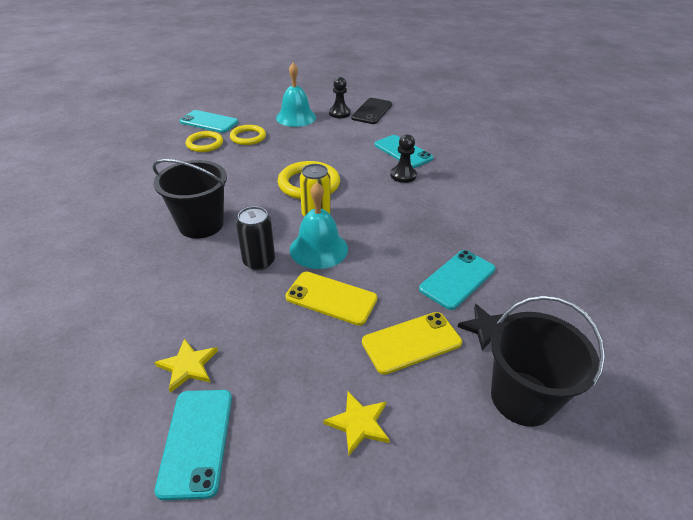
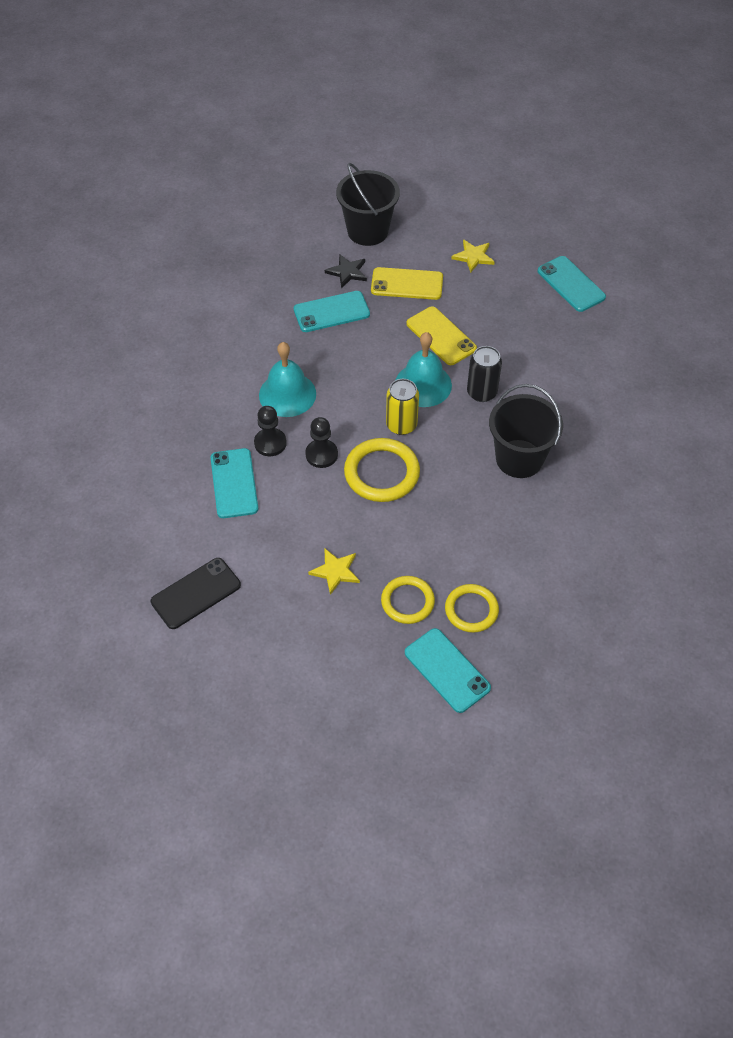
camera: 150 degrees left, 15 degrees up
yellow star [154,338,218,393] -> yellow star moved to [308,548,360,595]
turquoise phone [155,390,232,500] -> turquoise phone turned 60 degrees counterclockwise [538,256,606,312]
turquoise bell [276,63,316,127] -> turquoise bell moved to [259,342,316,417]
black pawn [329,77,351,118] -> black pawn moved to [305,417,338,468]

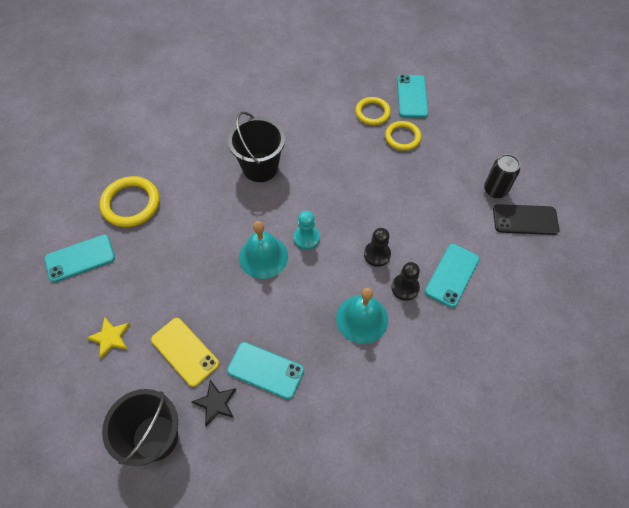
camera: 140 degrees left, 5 degrees up
yellow star [308,548,360,595] -> none
yellow ring [344,438,420,502] -> yellow ring moved to [100,176,160,227]
yellow can [386,379,419,435] -> turquoise pawn [294,211,320,250]
yellow phone [406,306,477,365] -> none
black can [467,346,502,402] -> black can moved to [484,154,520,198]
turquoise phone [538,256,606,312] -> turquoise phone turned 60 degrees clockwise [44,234,115,282]

